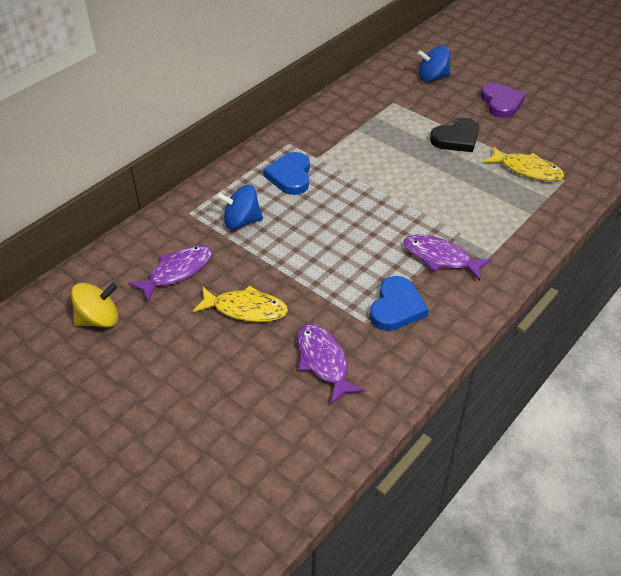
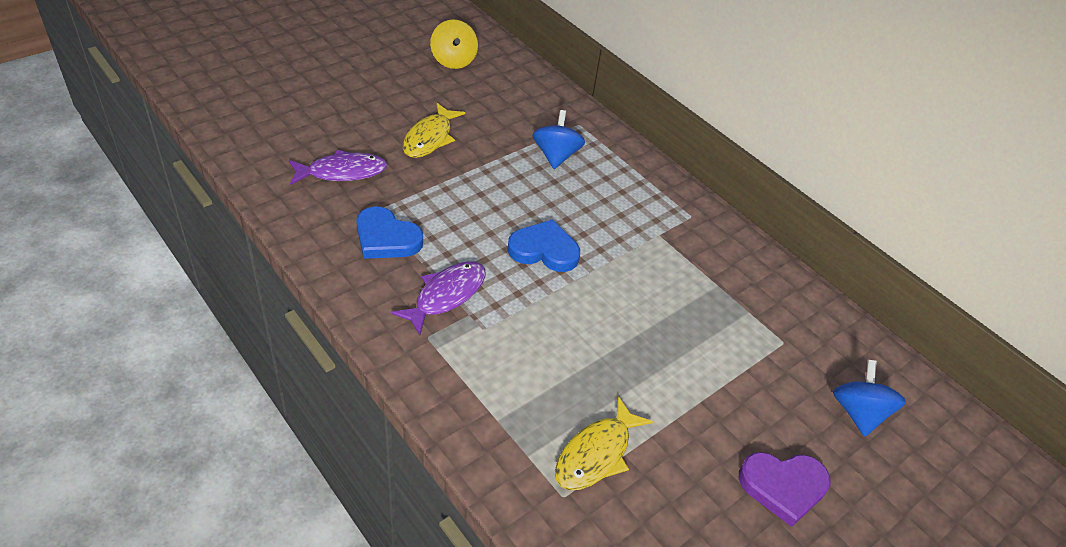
camera: 95 degrees right, 0 degrees up
purple fish [128,245,212,302] -> none
blue heart [263,152,310,195] -> blue heart moved to [507,219,580,272]
black heart [430,118,479,152] -> none

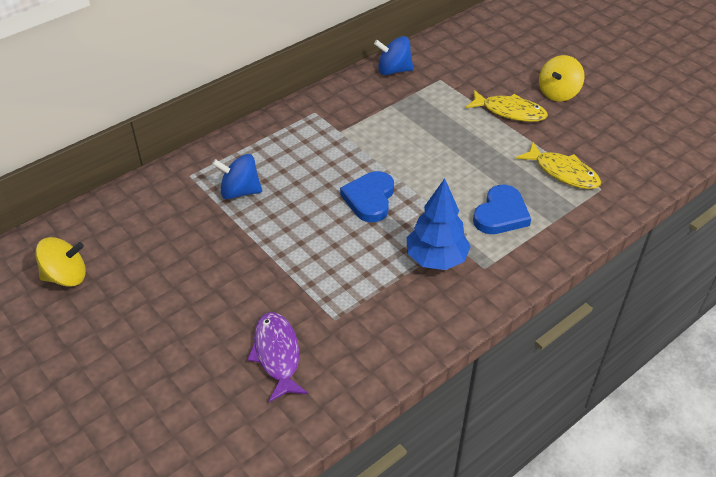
camera: 85 degrees left, 0 degrees up
blue heart [356,206,423,259] -> blue heart moved to [473,185,531,234]
purple fish [391,262,486,335] -> blue tree [407,178,471,270]
yellow fish [403,103,465,158] -> yellow fish moved to [466,90,548,122]
purple heart [739,452,831,527] -> yellow spinning top [539,55,585,101]
blue spinning top [833,360,906,437] -> blue spinning top moved to [374,36,414,75]

